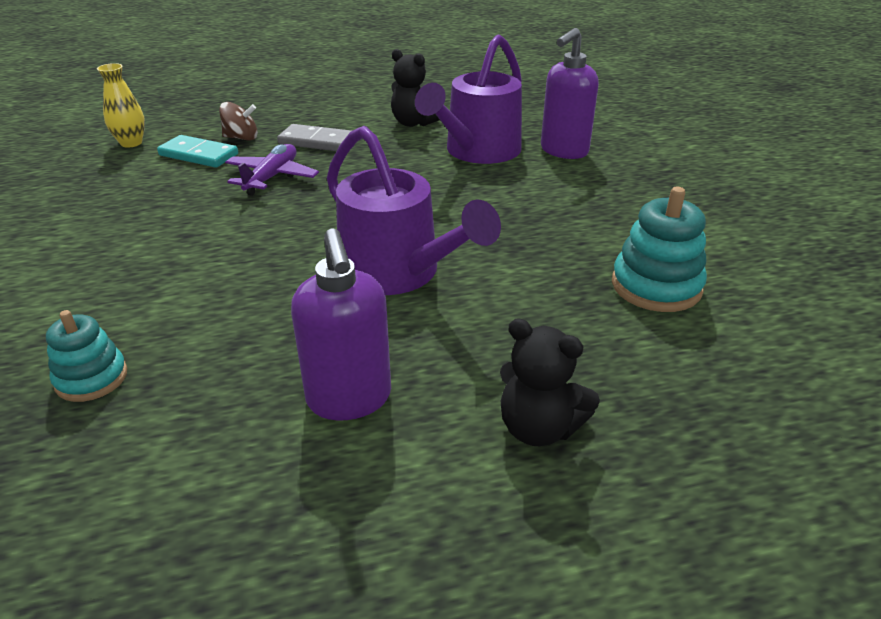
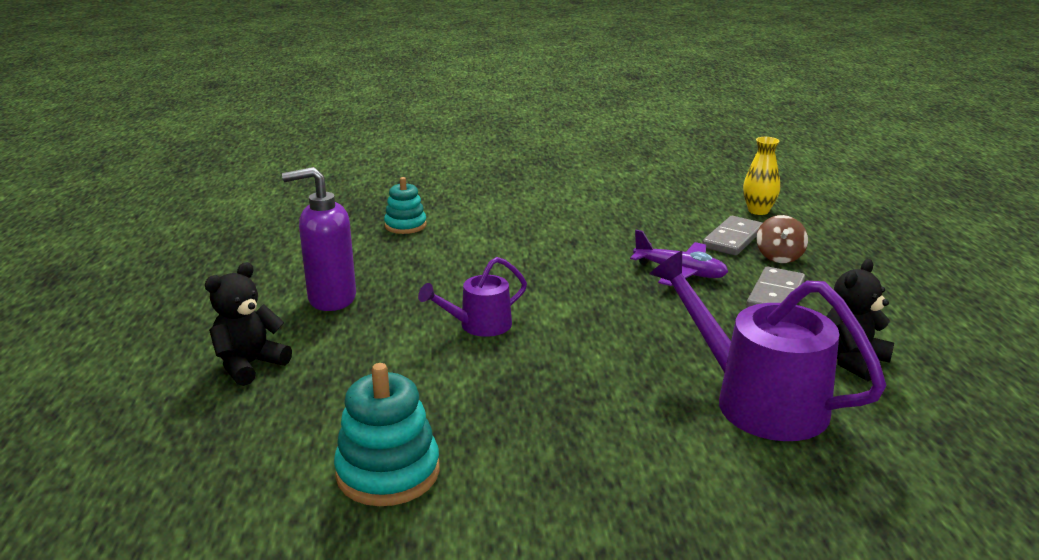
camera: 100 degrees right, 10 degrees down
turquoise domino [157,135,238,168] -> grey domino [702,216,762,256]
purple watering can [327,126,501,295] -> purple watering can [418,257,527,337], size x0.54
purple soap dispenser [541,28,599,159] -> none

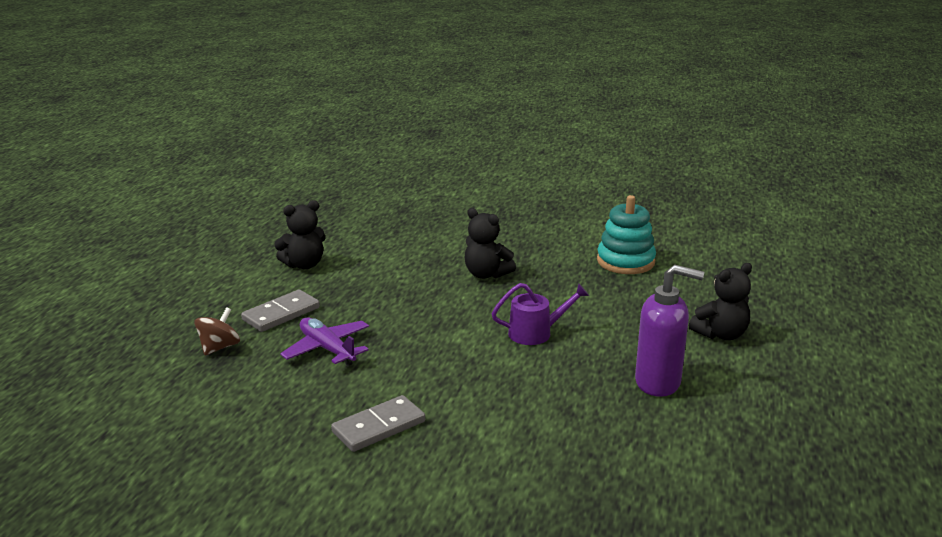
camera: 160 degrees left, 0 degrees up
turquoise stacking toy [384,177,427,234] -> none
purple watering can [650,251,887,441] -> none
grey domino [702,216,762,256] -> grey domino moved to [331,395,425,452]
yellow vase [743,137,780,215] -> none
none -> black teddy bear [464,208,516,279]

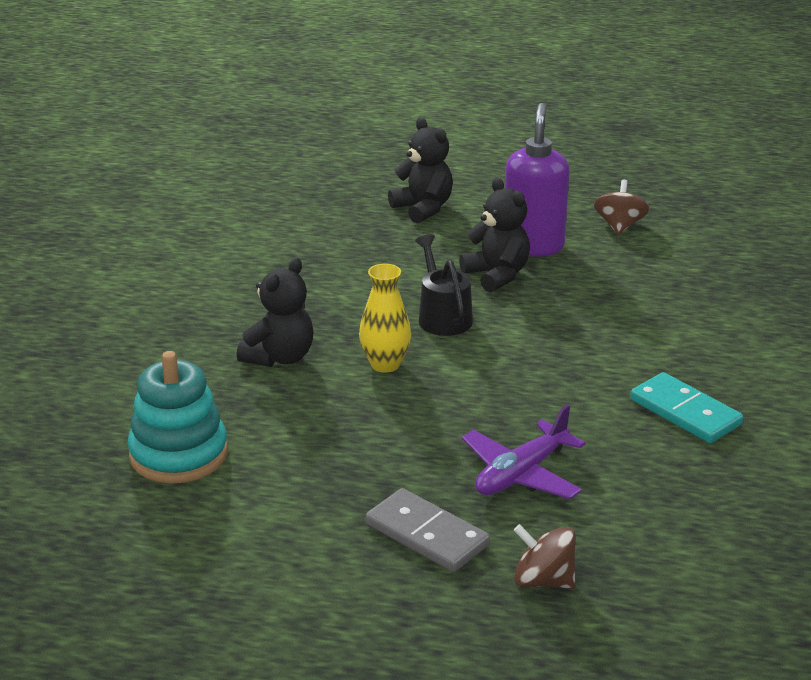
camera: 95 degrees left, 5 degrees up
black teddy bear [274,200,326,269] -> black teddy bear moved to [459,178,530,292]
grey domino [331,395,425,452] -> turquoise domino [630,372,743,443]
purple watering can [492,283,589,345] -> black watering can [415,234,473,336]
turquoise stacking toy [597,195,656,274] -> turquoise stacking toy moved to [127,351,228,483]
none -> yellow vase [359,264,411,373]
none -> brown spinning top [594,179,649,235]

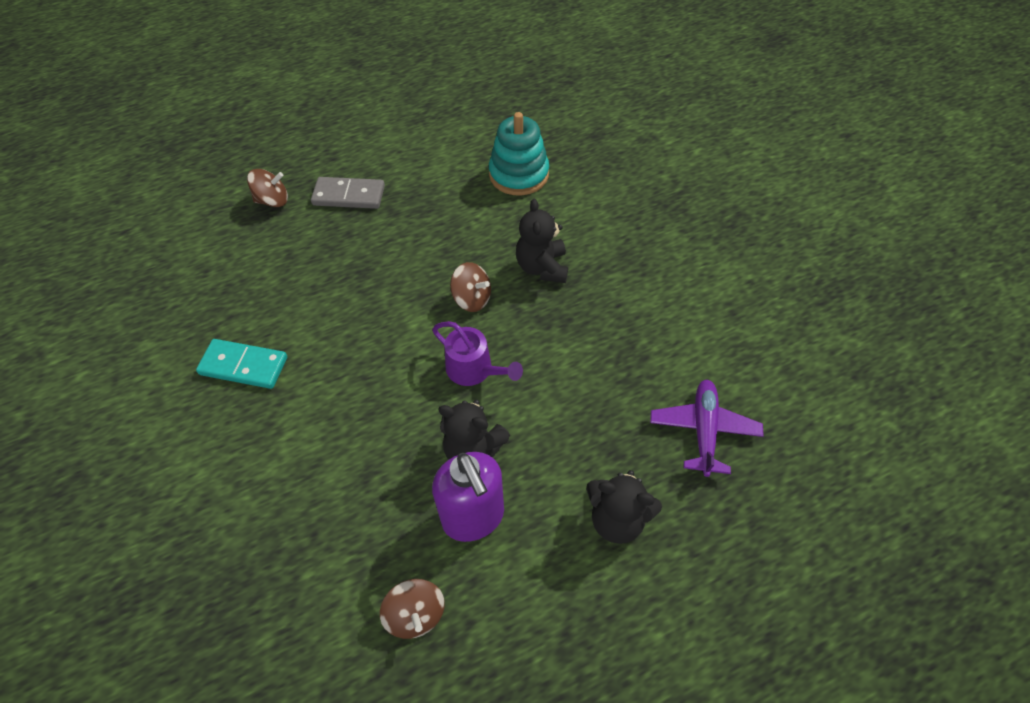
camera: 145 degrees right, 25 degrees up
yellow vase [359,264,411,373] -> brown spinning top [450,262,491,312]
black watering can [415,234,473,336] -> purple watering can [432,321,523,386]
purple plane [462,404,586,499] -> purple plane moved to [650,380,763,477]

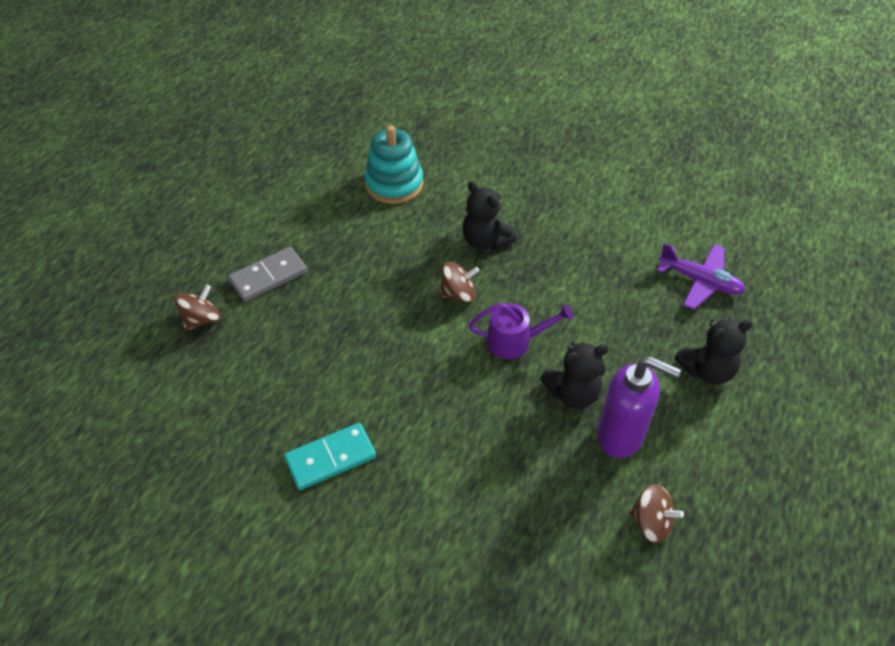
camera: 40 degrees left, 5 degrees down
purple plane [650,380,763,477] -> purple plane turned 150 degrees clockwise [657,243,746,310]

